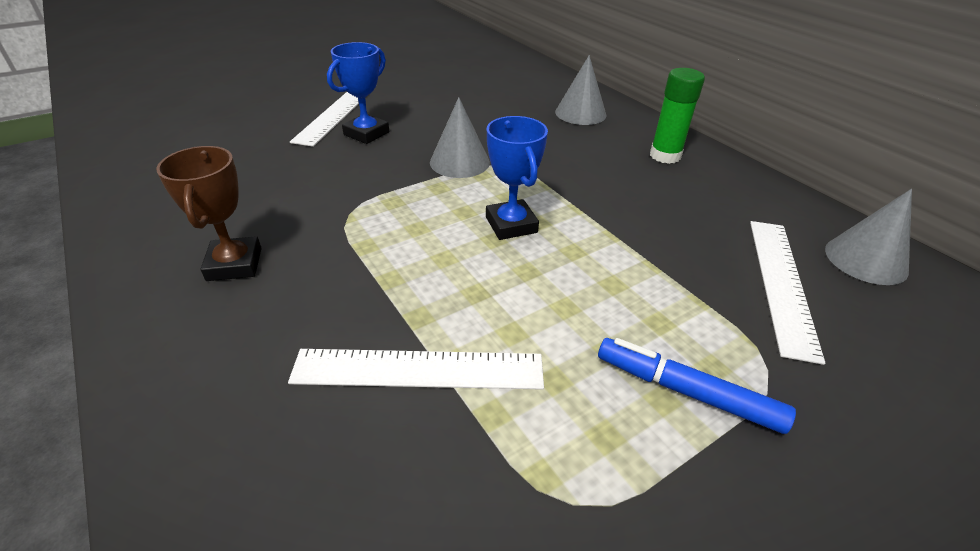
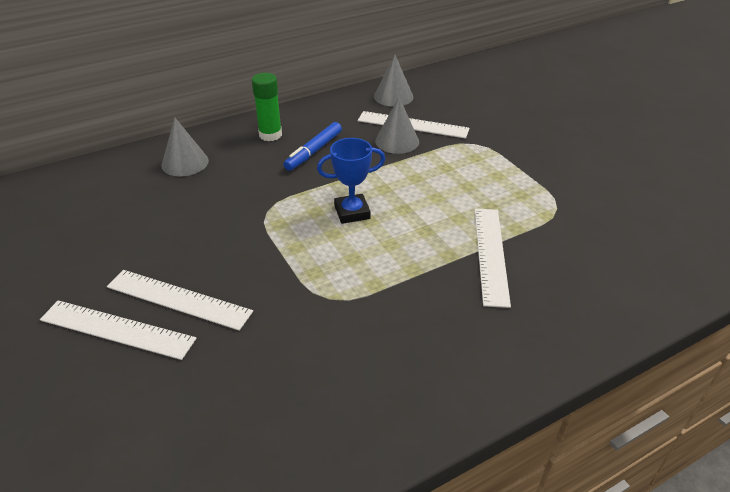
camera: 85 degrees left, 0 degrees up
brown trophy [156,146,262,281] -> none
blue trophy [327,42,389,144] -> white ruler [107,270,253,331]
grey cone [430,97,490,178] -> grey cone moved to [375,97,419,154]
blue marker [598,338,796,434] -> blue marker moved to [284,122,342,171]

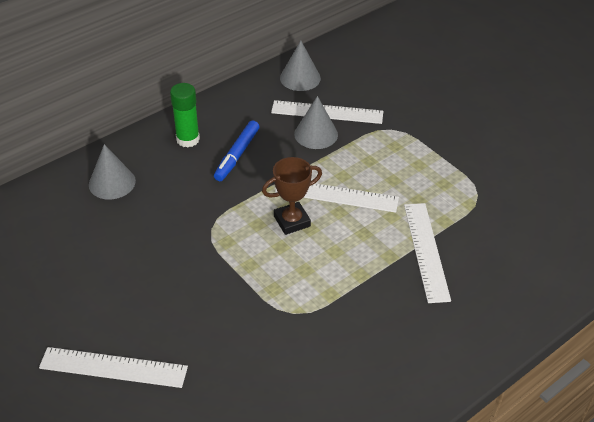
camera: 10 degrees left, 5 degrees up
white ruler [107,270,253,331] -> white ruler moved to [275,183,399,213]
blue trophy [317,138,385,224] -> brown trophy [262,157,322,235]

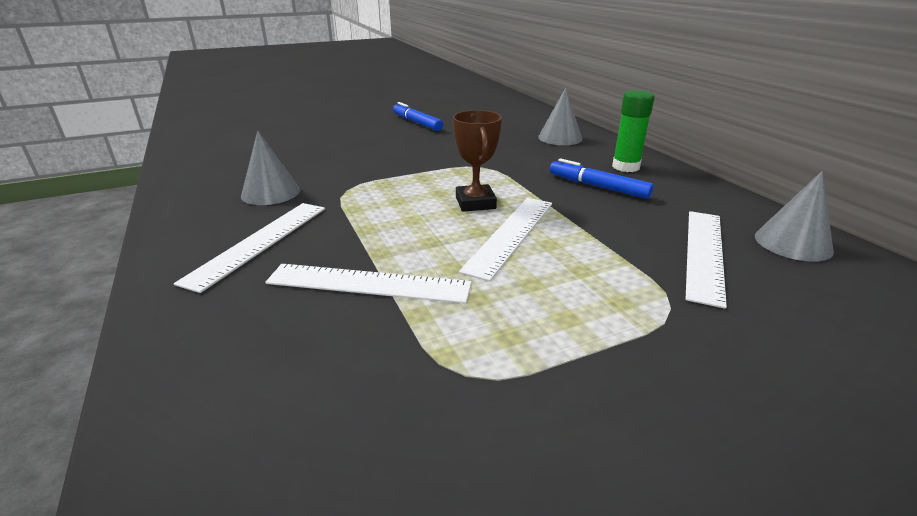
camera: 105 degrees right, 15 degrees down
white ruler [39,347,188,388] -> white ruler moved to [174,203,325,293]
grey cone [294,96,338,149] -> grey cone moved to [241,131,300,205]
none -> blue marker [393,102,443,131]

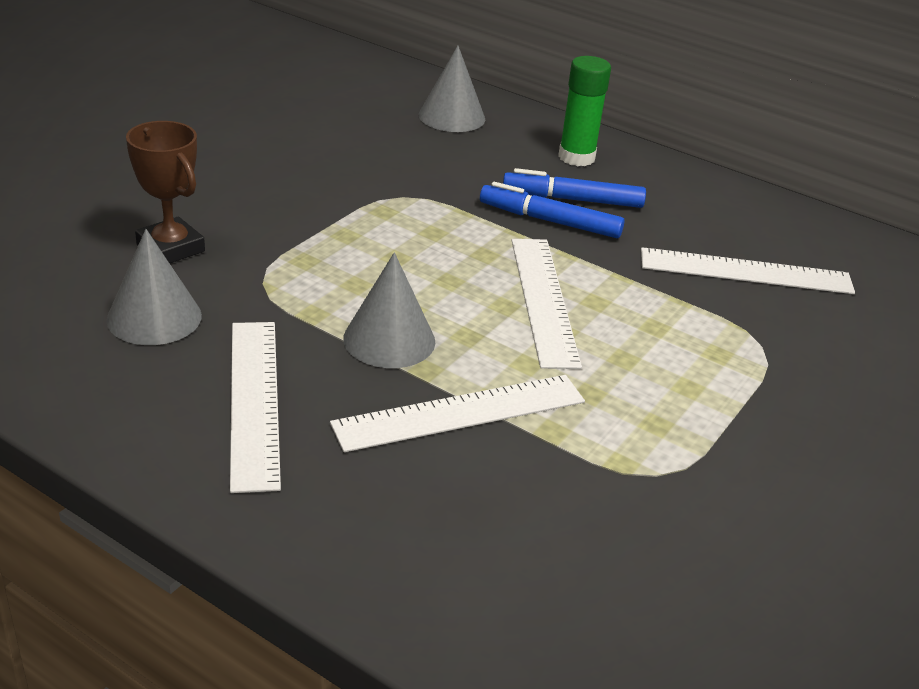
camera: 35 degrees left, 5 degrees up
blue marker [393,102,443,131] -> blue marker moved to [480,182,624,238]
brown trophy [453,110,502,212] -> brown trophy moved to [126,121,205,263]
white ruler [686,211,727,309] -> white ruler turned 75 degrees counterclockwise [641,247,855,294]
grey cone [755,171,834,261] -> grey cone moved to [343,252,435,368]

